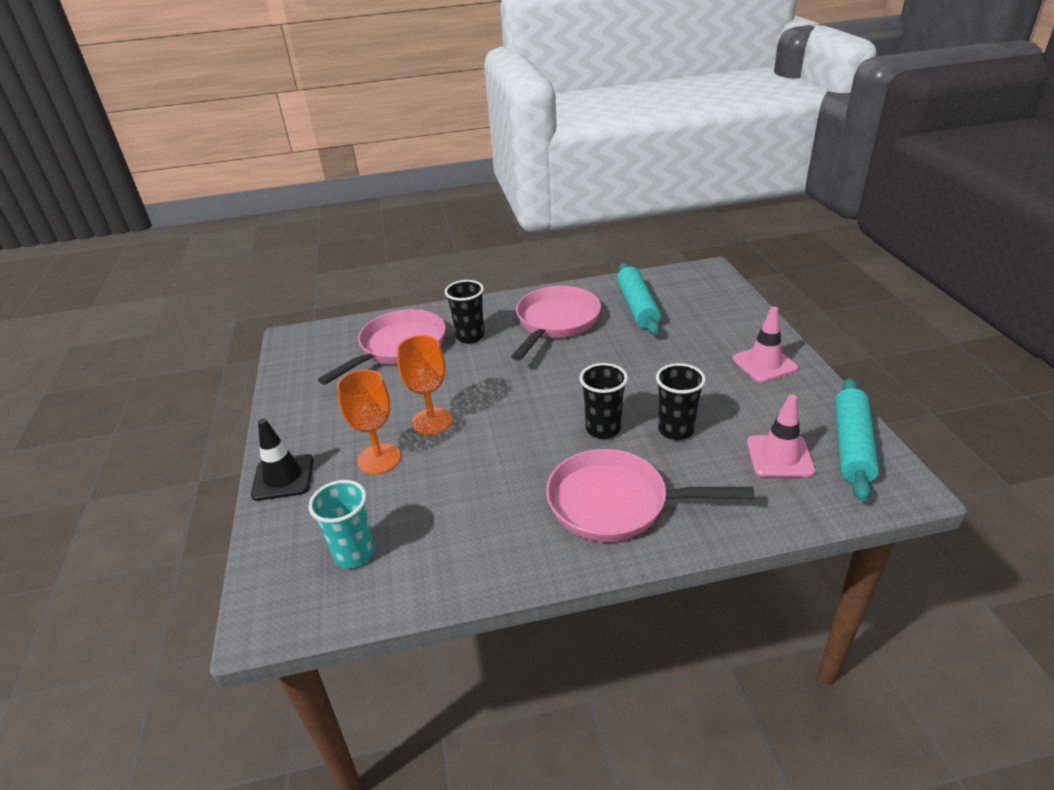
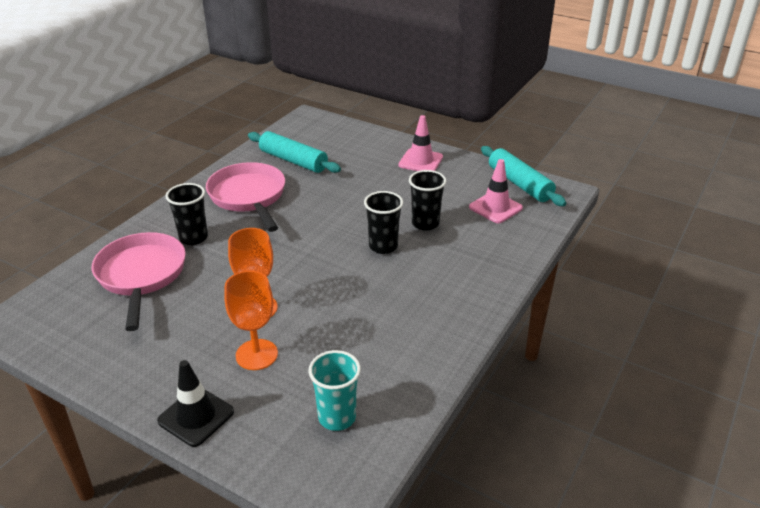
camera: 50 degrees left, 0 degrees up
pink pan [546,449,754,542] -> none

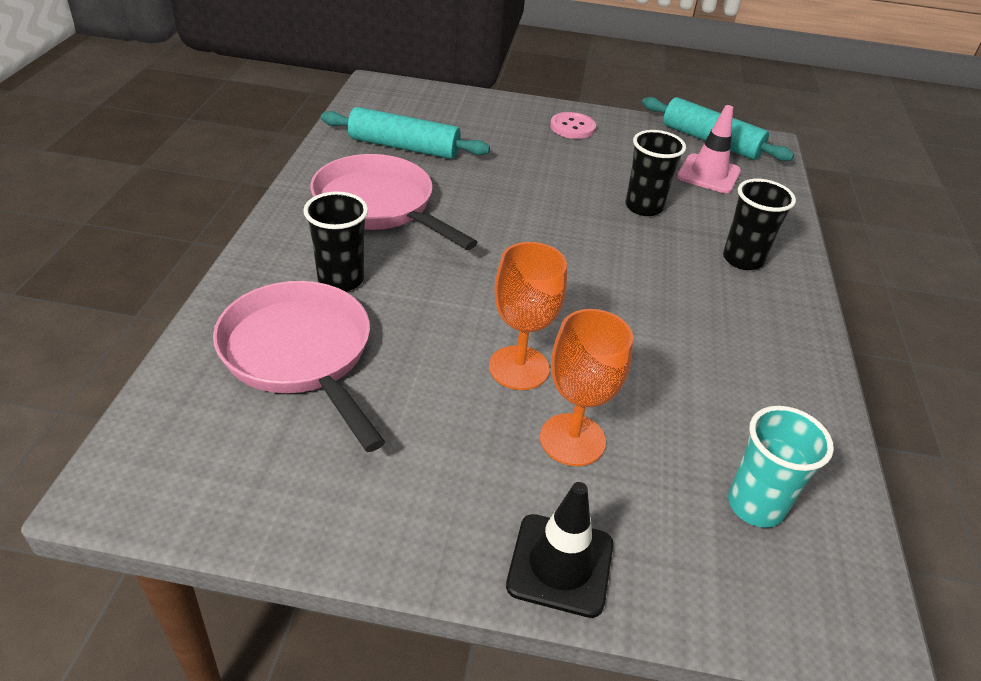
camera: 25 degrees left, 5 degrees up
black cup [364,191,403,254] -> black cup moved to [723,179,796,270]
pink traffic cone [398,115,443,171] -> pink button [550,112,596,139]

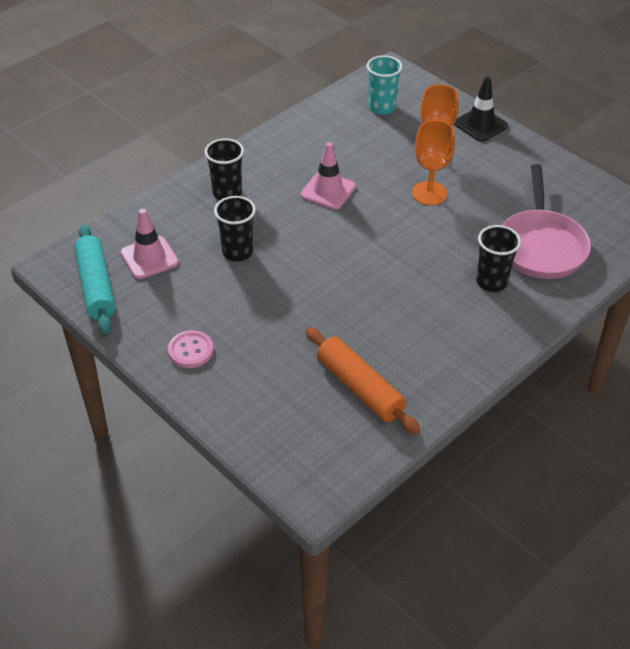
camera: 140 degrees left, 5 degrees up
pink pan [310,154,478,250] -> none
turquoise rolling pin [321,107,490,159] -> orange rolling pin [306,327,420,434]
none -> pink traffic cone [301,142,356,210]

